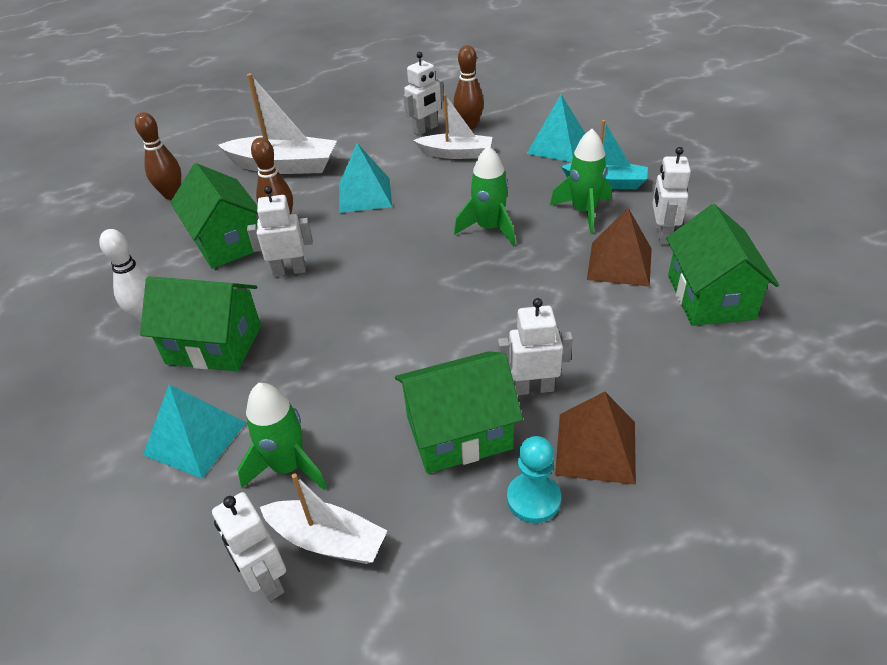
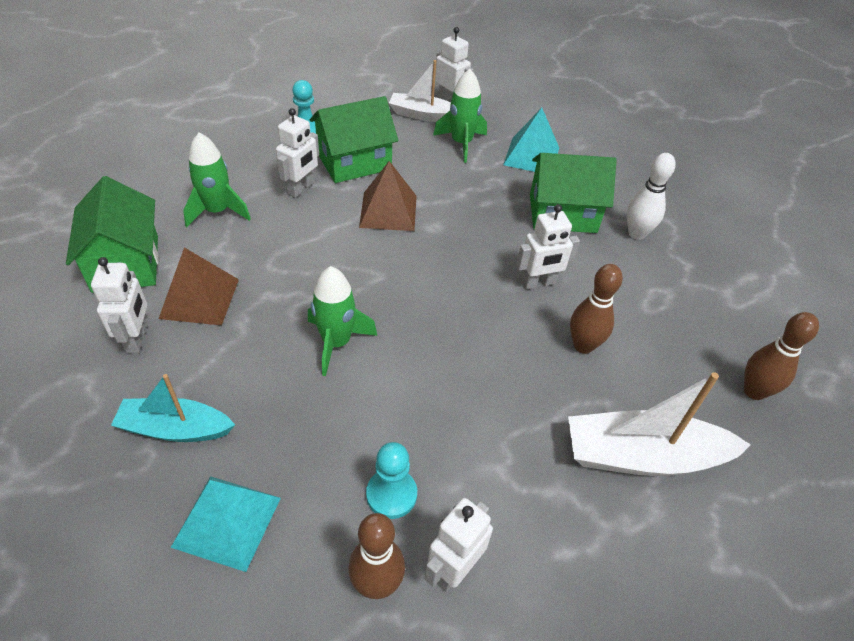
camera: 165 degrees right, 5 degrees up
green house [170,163,258,269] -> none
turquoise pyramid [339,143,392,213] -> none
white boat [413,94,492,159] -> turquoise pawn [366,442,417,519]
white robot [498,298,573,395] -> white robot turned 45 degrees counterclockwise [276,108,319,198]
green rocket [550,129,611,233] -> green rocket moved to [183,132,251,227]
brown pyramid [555,392,636,485] -> brown pyramid moved to [359,161,417,231]

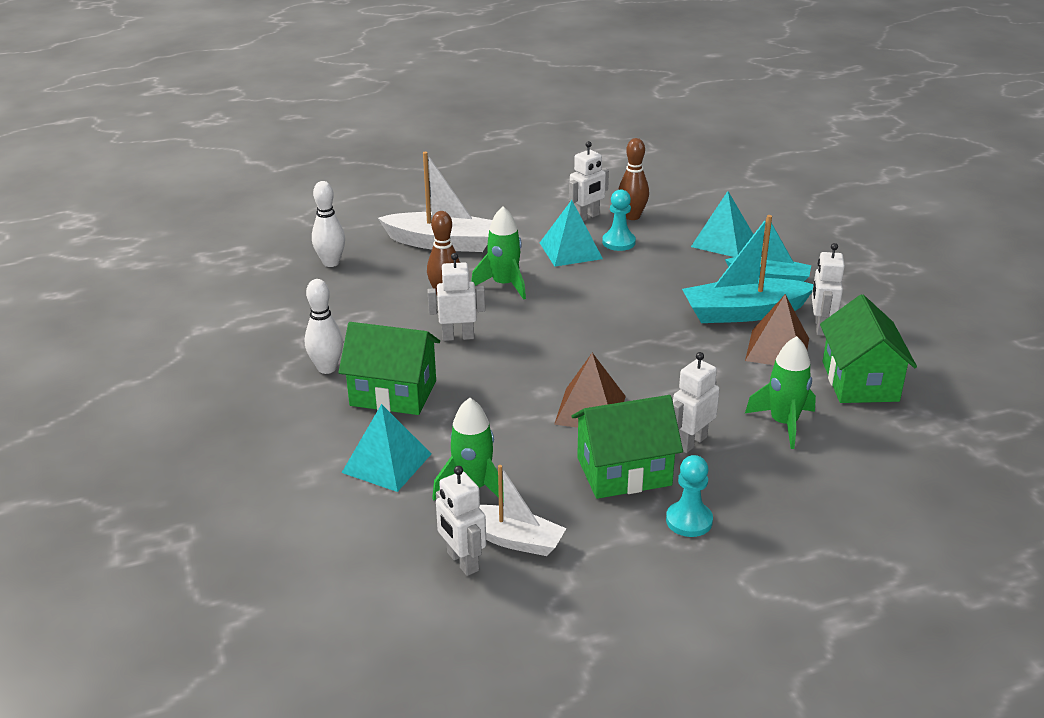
camera: 165 degrees left, 15 degrees down
green rocket [308,266,377,376] -> green rocket moved to [471,206,526,300]
brown bowling pin [744,312,819,400] -> white bowling pin [312,181,345,267]
none -> turquoise pyramid [540,200,603,267]
none -> turquoise boat [682,215,813,323]

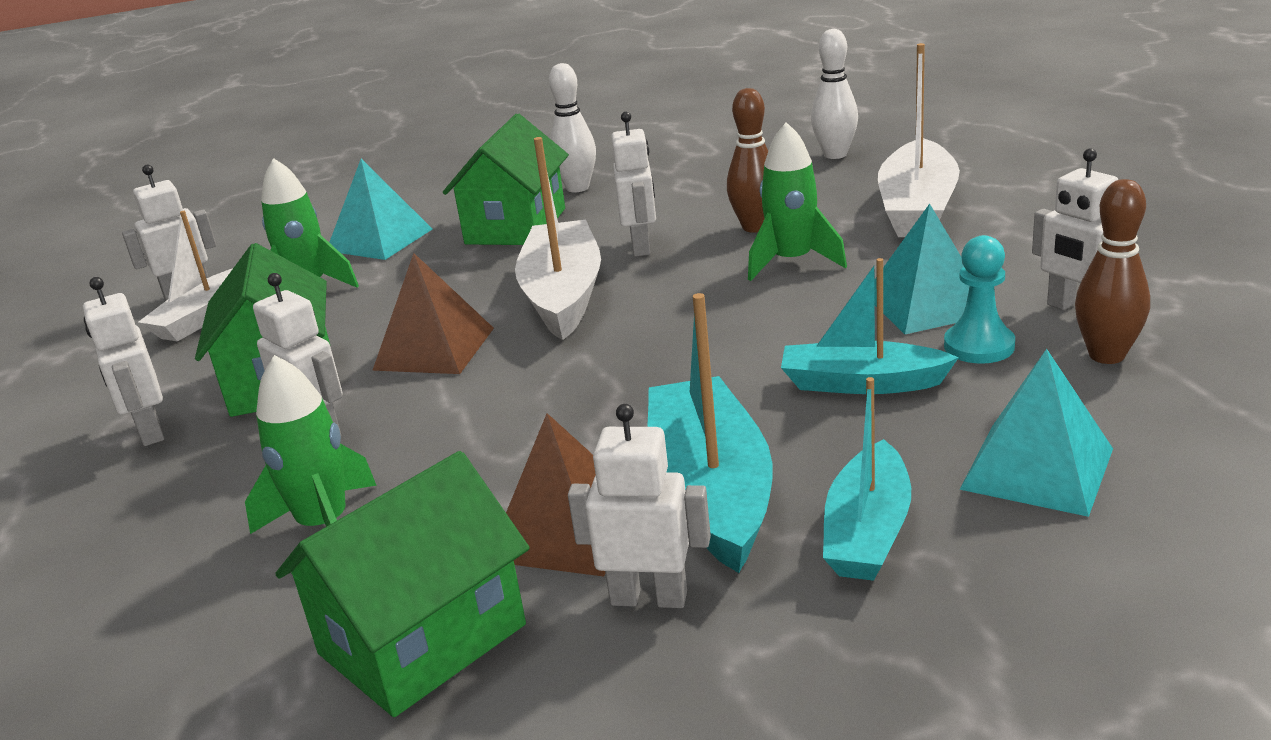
camera: 95 degrees right, 5 degrees down
turquoise pawn [666,455,713,537] -> white robot [83,277,164,446]
green house [820,294,917,403] -> green house turned 45 degrees counterclockwise [275,451,530,717]
none -> white boat [515,137,601,340]
none -> turquoise boat [781,258,959,394]

